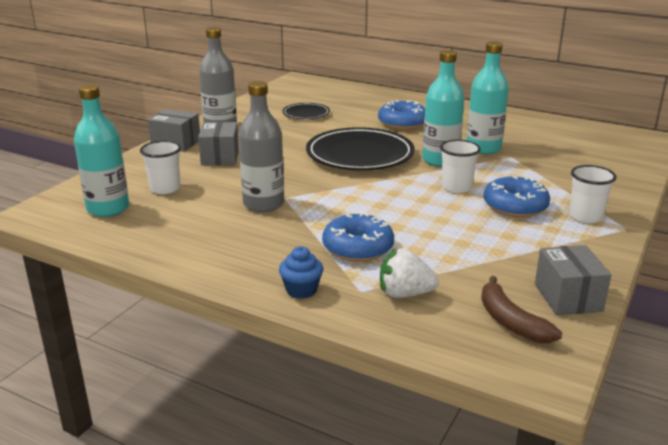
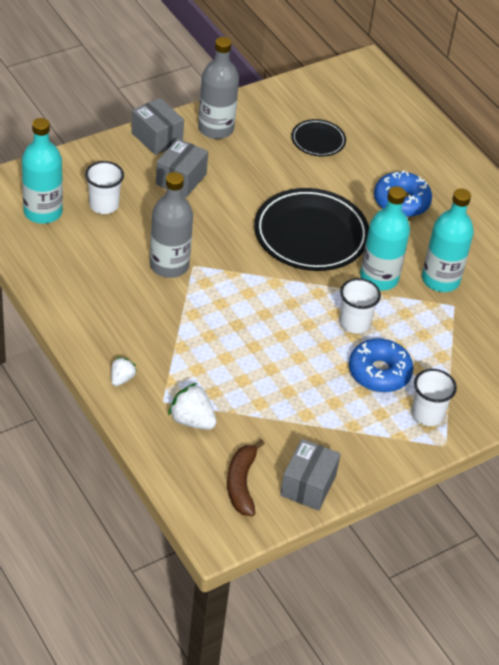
camera: 25 degrees right, 20 degrees up
blue cupcake [279,246,323,299] -> white strawberry [111,357,137,386]
blue donut [322,213,394,262] -> none

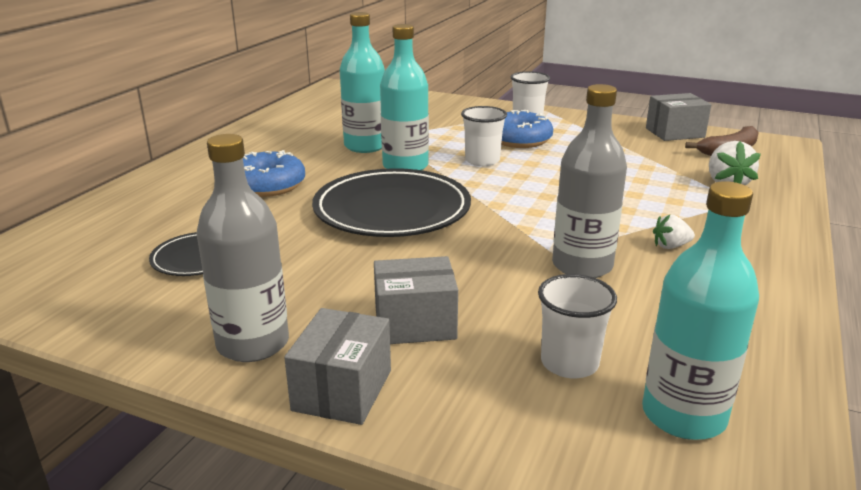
camera: 120 degrees left, 20 degrees down
white strawberry [111,357,137,386] -> white strawberry moved to [653,215,695,249]

